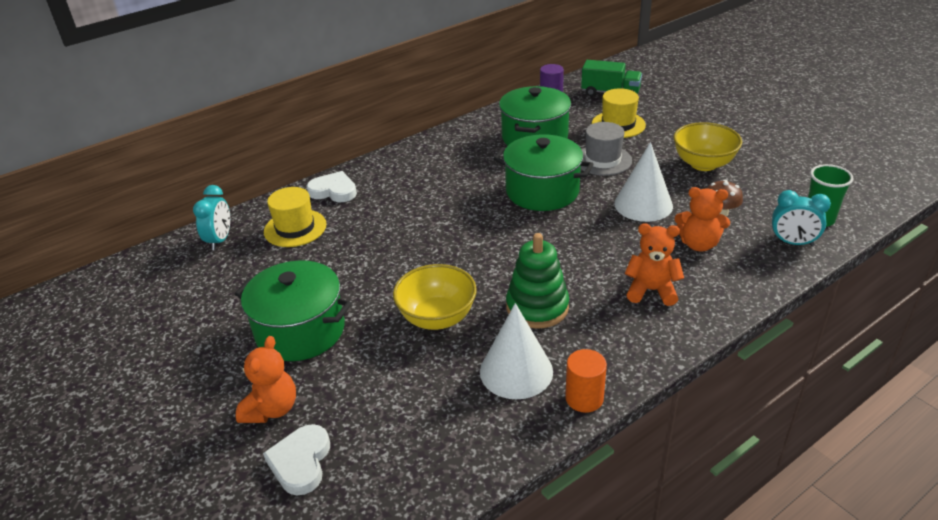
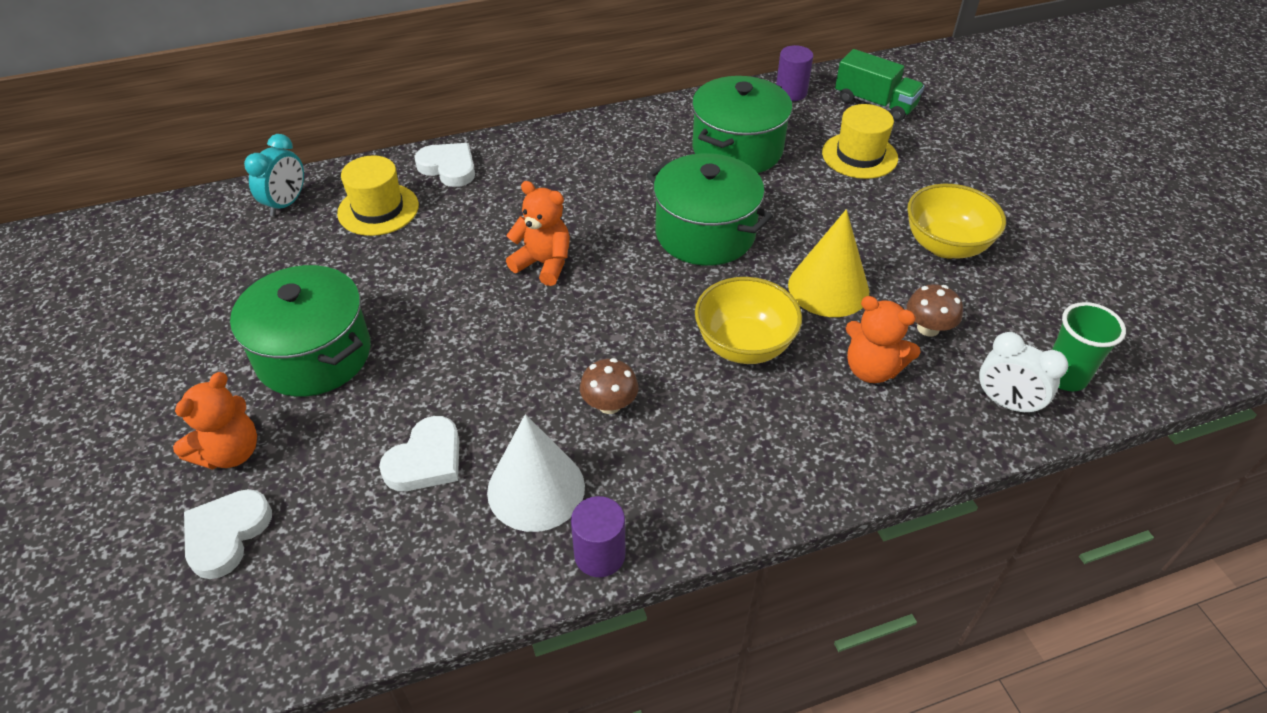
camera: 15 degrees right, 10 degrees up
yellow bowl [393,264,477,330] -> yellow bowl moved to [695,277,802,364]
green stacking toy [506,233,569,329] -> brown mushroom [580,358,638,414]
orange cylinder [565,349,607,413] -> purple cylinder [571,496,625,577]
grey hat [581,122,632,176] -> none
white cone [615,142,673,222] -> yellow cone [788,209,869,317]
orange teddy bear [625,223,684,306] -> orange teddy bear moved to [506,181,570,286]
turquoise clock [772,190,831,246] -> white clock [979,332,1068,416]
none -> white heart [379,416,459,491]

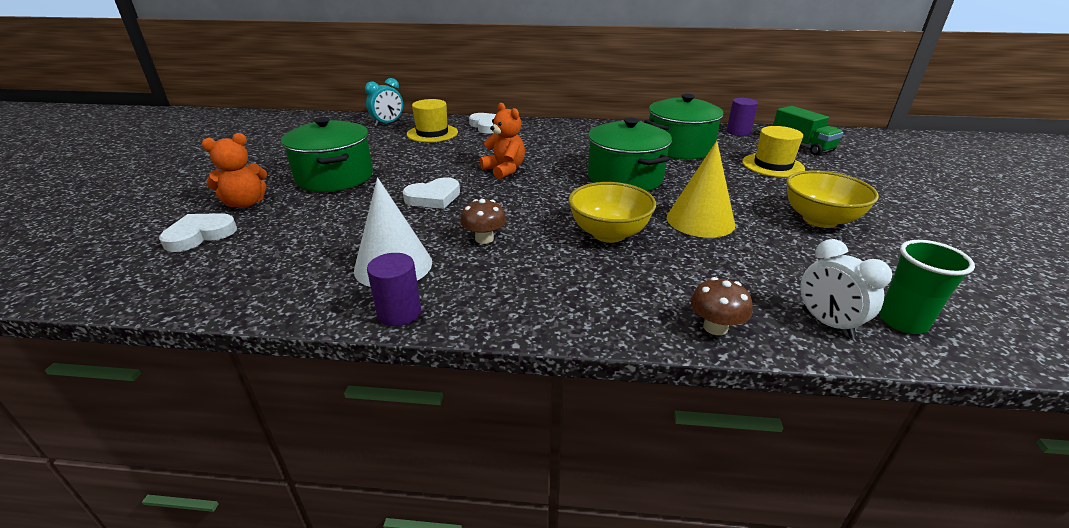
camera: 25 degrees right, 15 degrees down
white heart [379,416,459,491] -> white heart moved to [403,177,460,209]
orange teddy bear [846,296,920,383] -> none
brown mushroom [907,284,963,337] -> brown mushroom moved to [690,277,753,335]

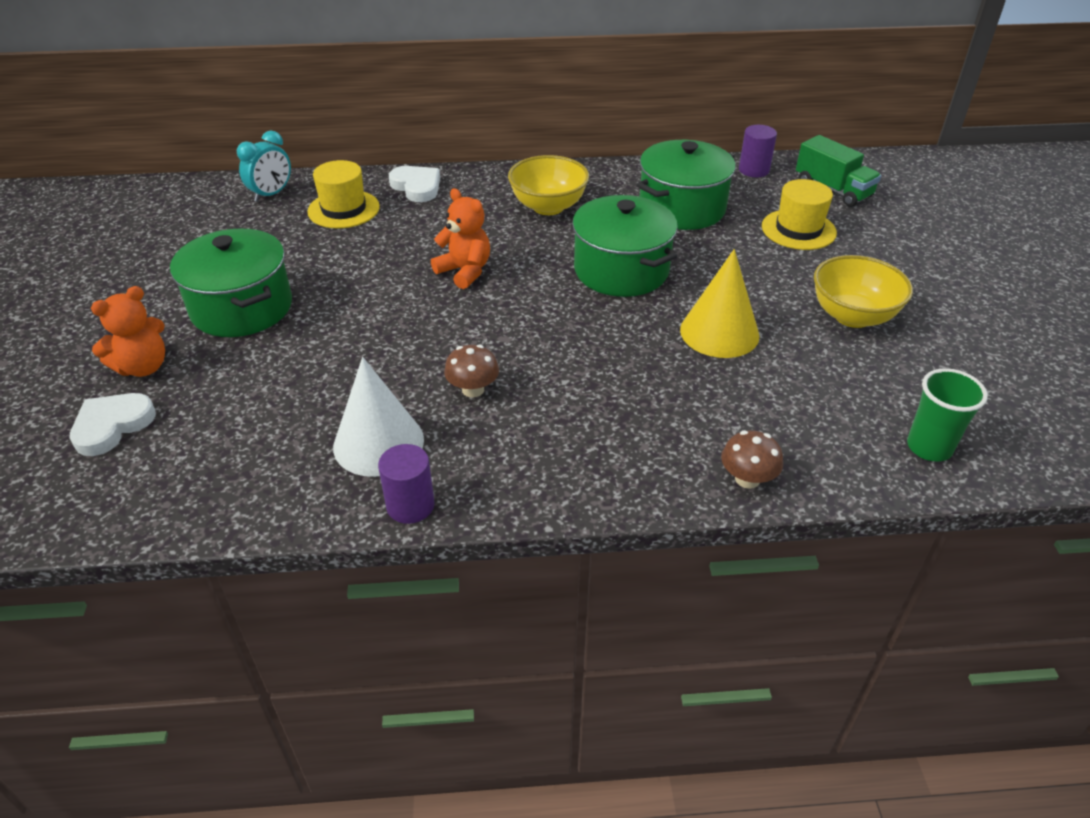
camera: 10 degrees left, 10 degrees up
white heart [403,177,460,209] -> none
yellow bowl [568,182,656,243] -> yellow bowl moved to [508,155,589,215]
white clock [800,239,892,338] -> none

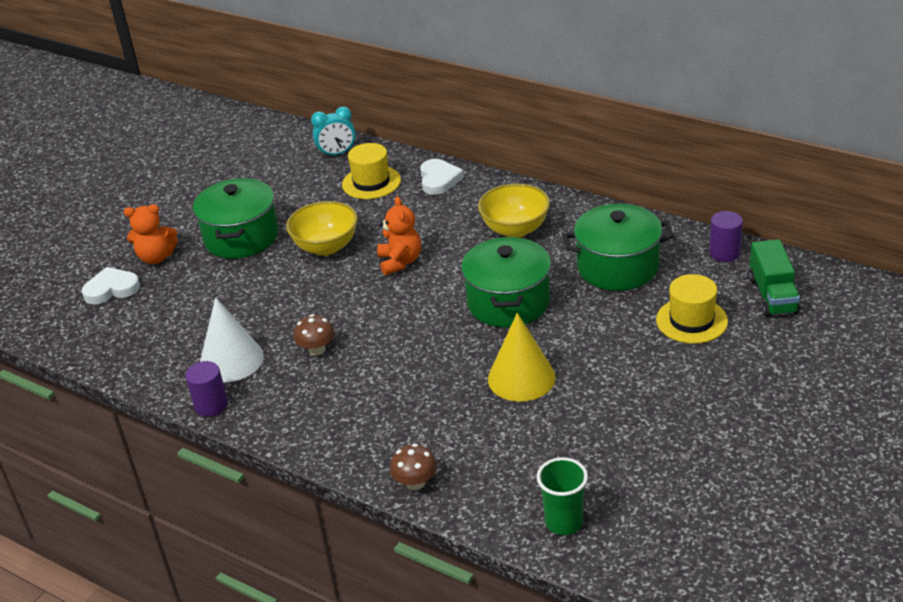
camera: 40 degrees right, 5 degrees down
yellow bowl [814,255,913,328] -> yellow bowl moved to [286,201,357,256]

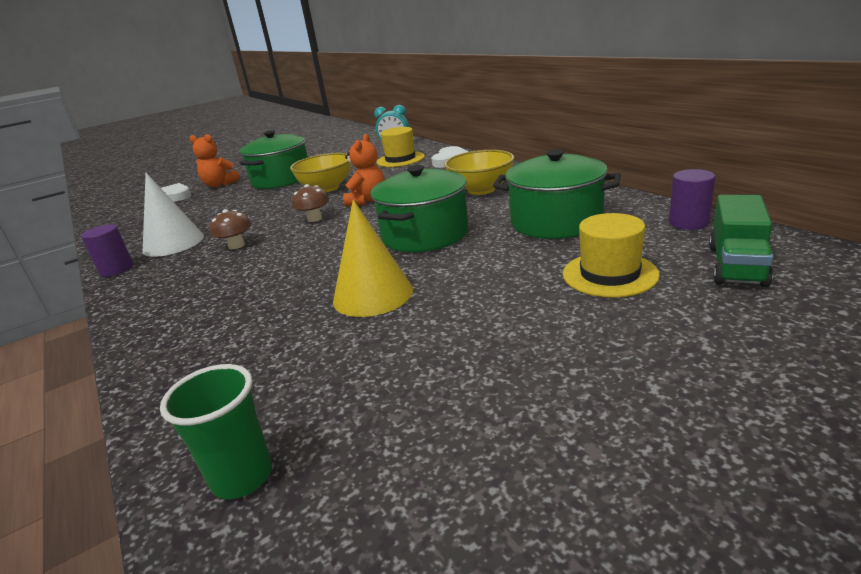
camera: 25 degrees right, 10 degrees down
brown mushroom [390,444,437,490] -> brown mushroom moved to [292,184,329,222]

